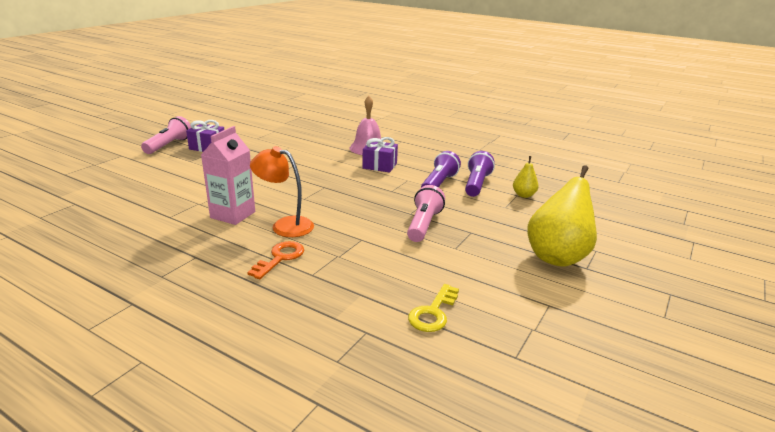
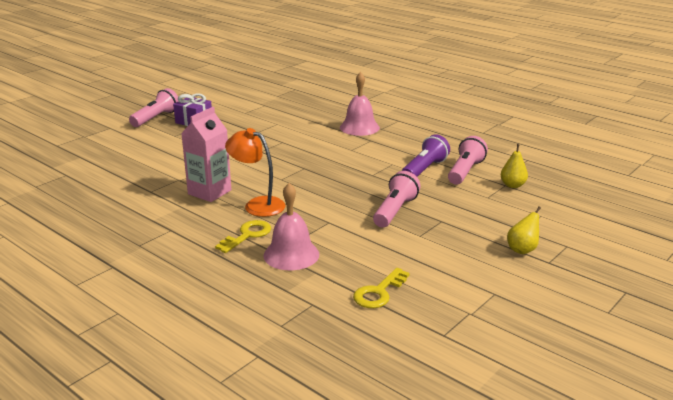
camera: 10 degrees right, 0 degrees up
orange key [247,241,304,279] -> yellow key [215,220,271,253]
purple gift [362,137,398,173] -> none
purple flashlight [465,151,495,197] -> pink flashlight [448,136,488,185]
yellow pear [528,166,597,267] -> yellow pear [507,206,541,254], size x0.47
none -> pink bell [263,183,319,270]

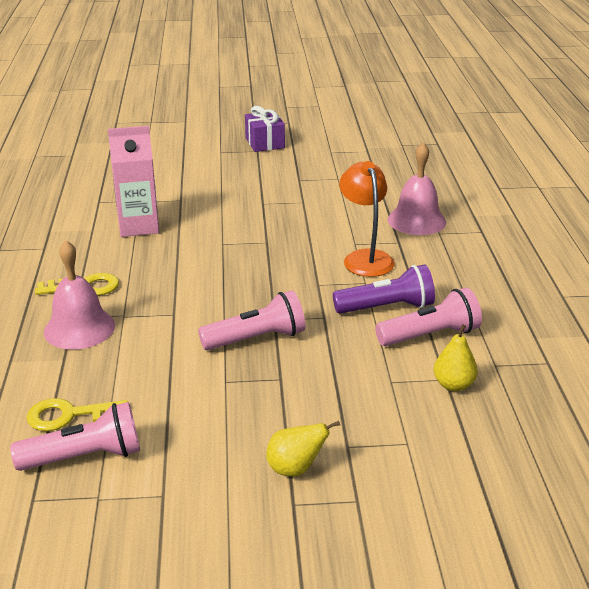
camera: 45 degrees right, 5 degrees up
pink flashlight [129,88,178,127] -> pink flashlight moved to [10,402,140,471]
orange lamp [225,128,285,217] -> orange lamp moved to [339,161,395,277]

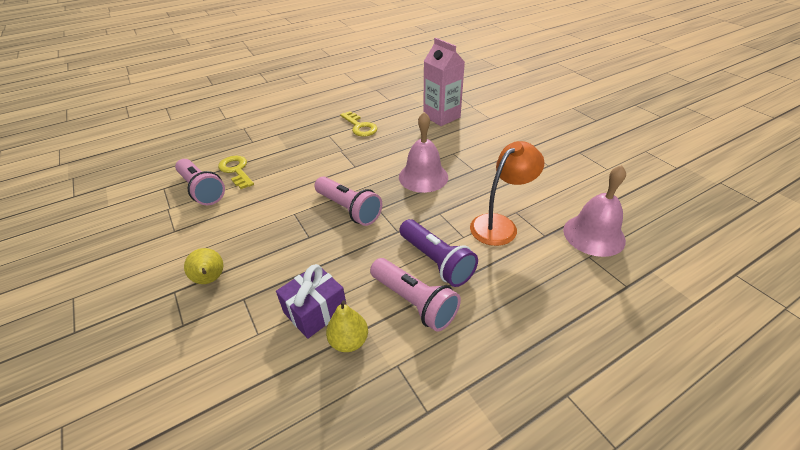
camera: 65 degrees right, 10 degrees up
pink bell [44,240,115,350] -> pink bell moved to [399,112,448,193]
purple gift [245,106,285,152] -> purple gift moved to [276,264,347,339]

